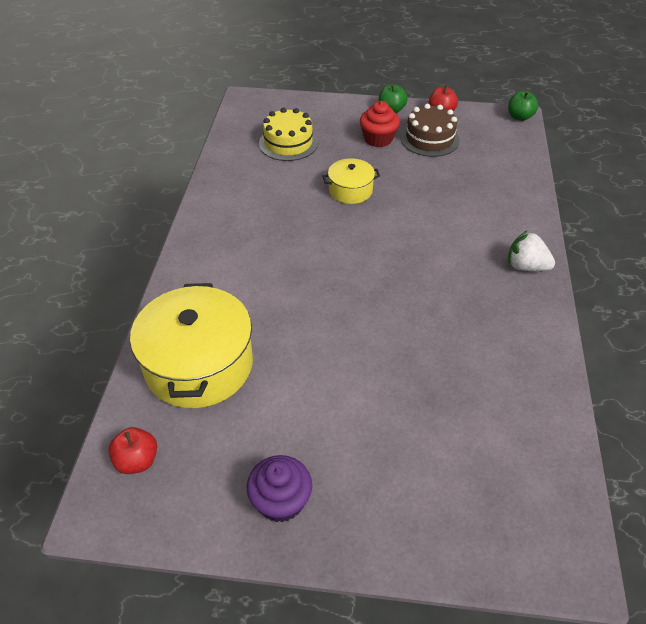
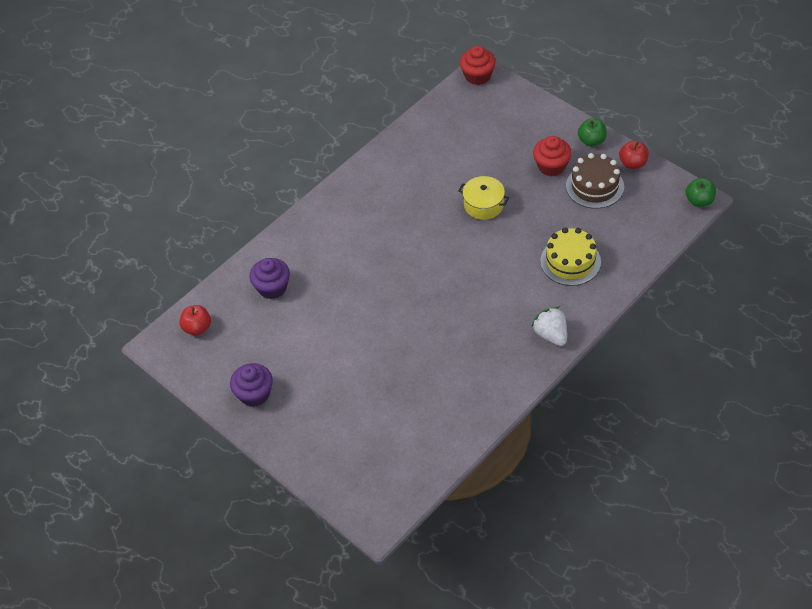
camera: 40 degrees right, 5 degrees up
yellow pot [130,283,253,408] -> purple cupcake [249,258,290,299]
yellow cake [259,108,318,161] -> yellow cake moved to [540,228,601,286]
none -> red cupcake [460,46,496,85]

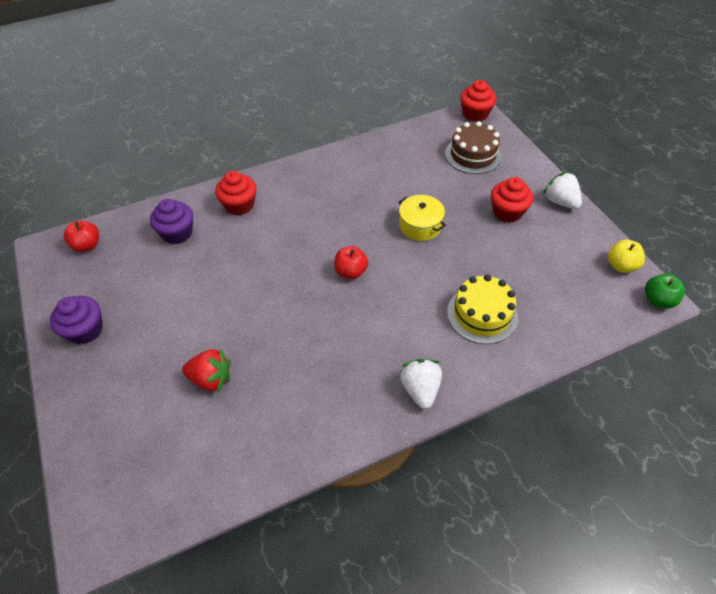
camera: 20 degrees right, 0 degrees up
brown cake [566,153,624,209] -> brown cake moved to [445,121,502,174]
green apple [578,118,607,147] -> white strawberry [543,172,582,209]
red apple [619,141,649,169] -> red apple moved to [334,246,368,279]
none -> red strawberry [182,348,230,392]
none -> red cupcake [215,171,256,215]
none -> yellow apple [608,239,645,273]

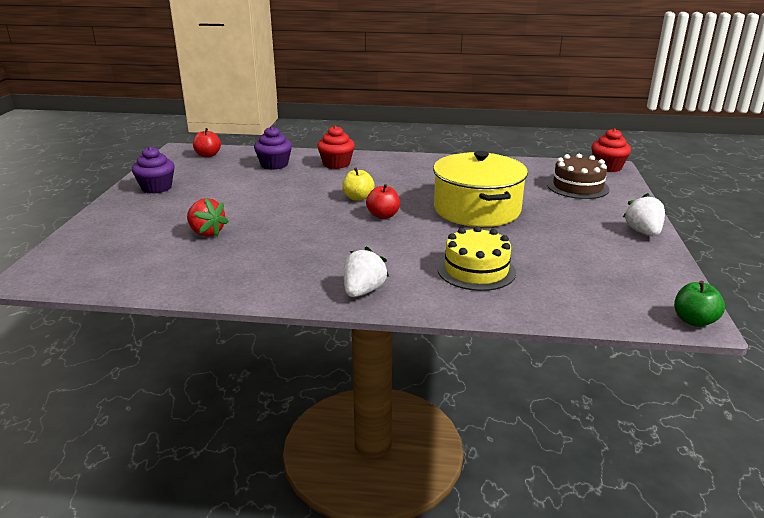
camera: 30 degrees right, 25 degrees down
yellow pot [398,195,446,241] -> yellow pot [433,151,528,227], size x1.94
red cupcake [491,177,533,223] -> none
yellow apple [608,239,645,273] -> yellow apple moved to [342,168,374,201]

